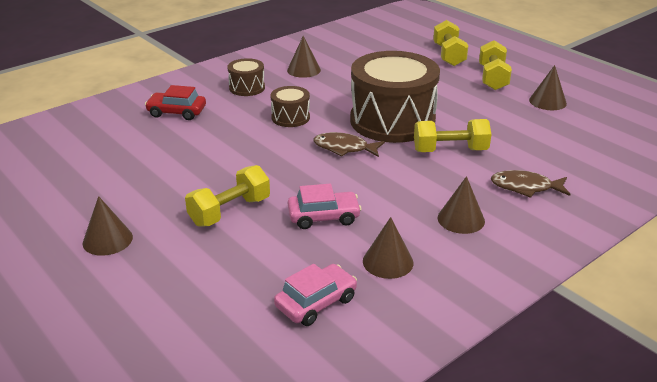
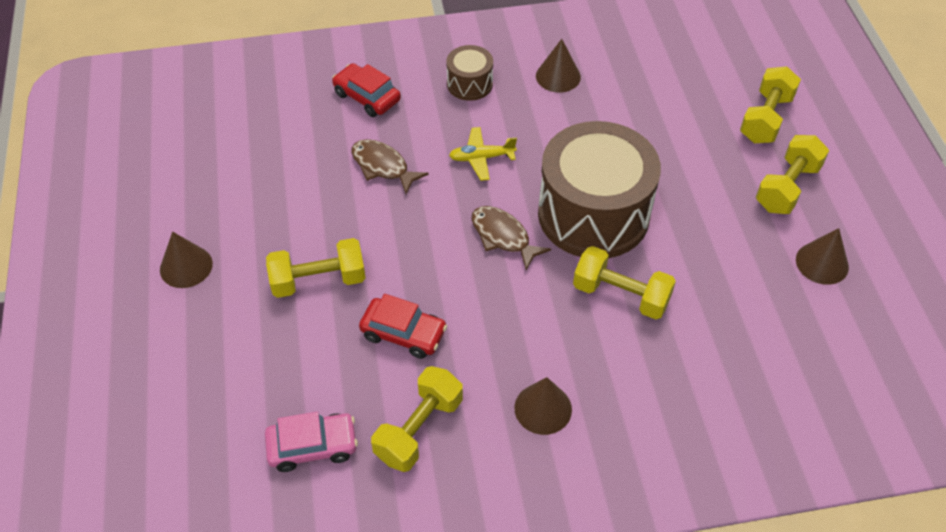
camera: 30 degrees right, 20 degrees up
brown drum [270,86,310,127] -> yellow plane [449,127,517,181]
pink car [288,184,362,229] -> red car [359,294,447,359]
brown cone [363,217,414,279] -> yellow dumbbell [371,366,463,472]
brown fish [491,170,570,198] -> brown fish moved to [351,139,429,194]

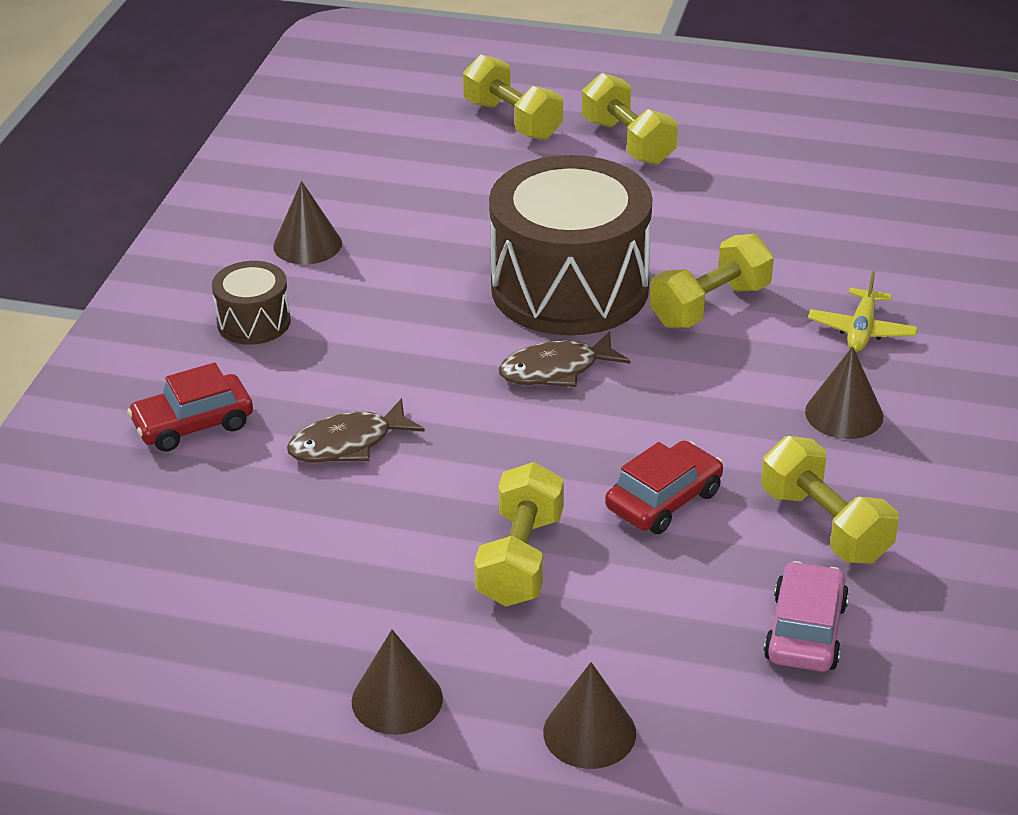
camera: 65 degrees left, 15 degrees down
yellow plane [449,127,517,181] -> yellow plane moved to [808,271,918,352]
brown cone [796,228,849,285] -> brown cone moved to [543,662,636,769]

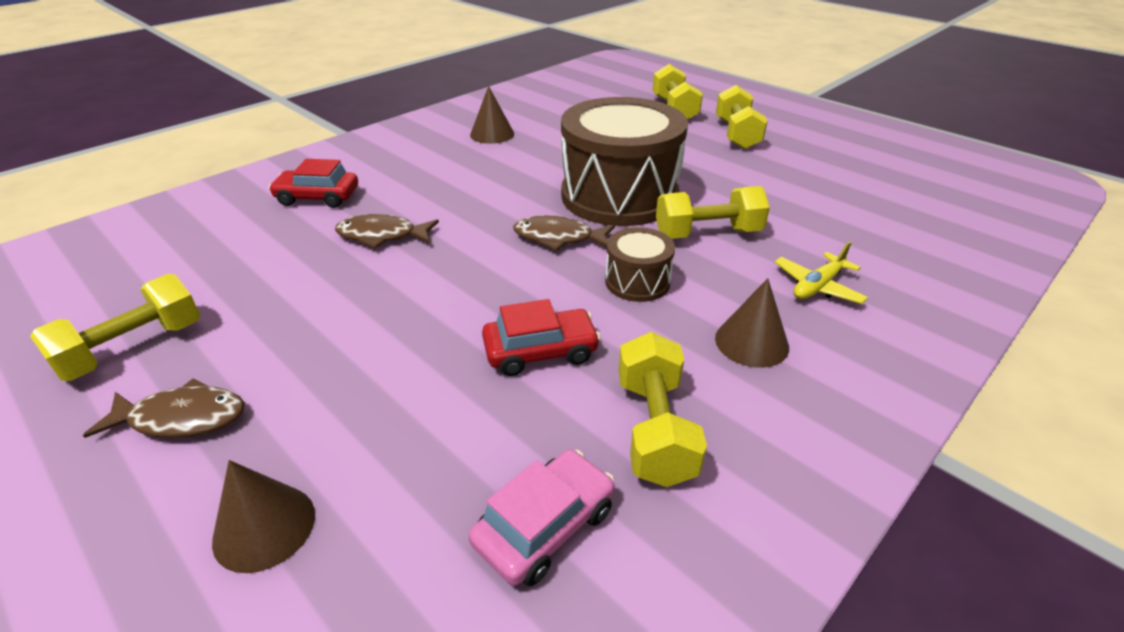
camera: 30 degrees right, 0 degrees up
brown drum [212,261,291,345] -> brown drum moved to [605,227,675,302]
brown cone [352,630,443,735] -> brown fish [83,379,245,438]
yellow dumbbell [474,462,564,607] -> yellow dumbbell moved to [30,274,200,381]

